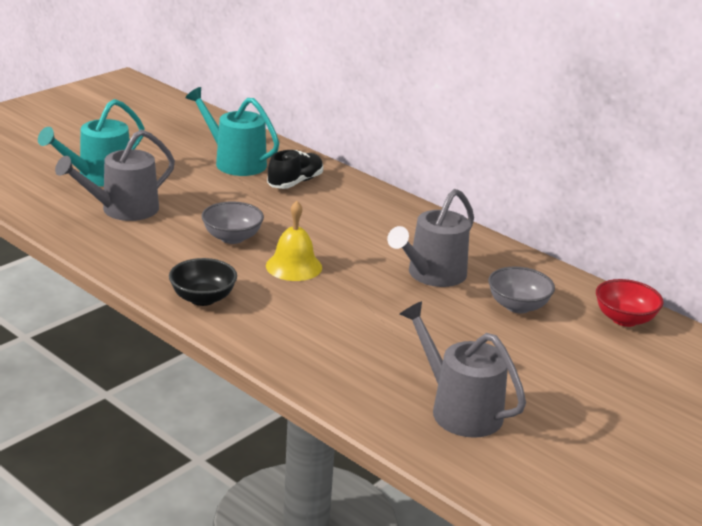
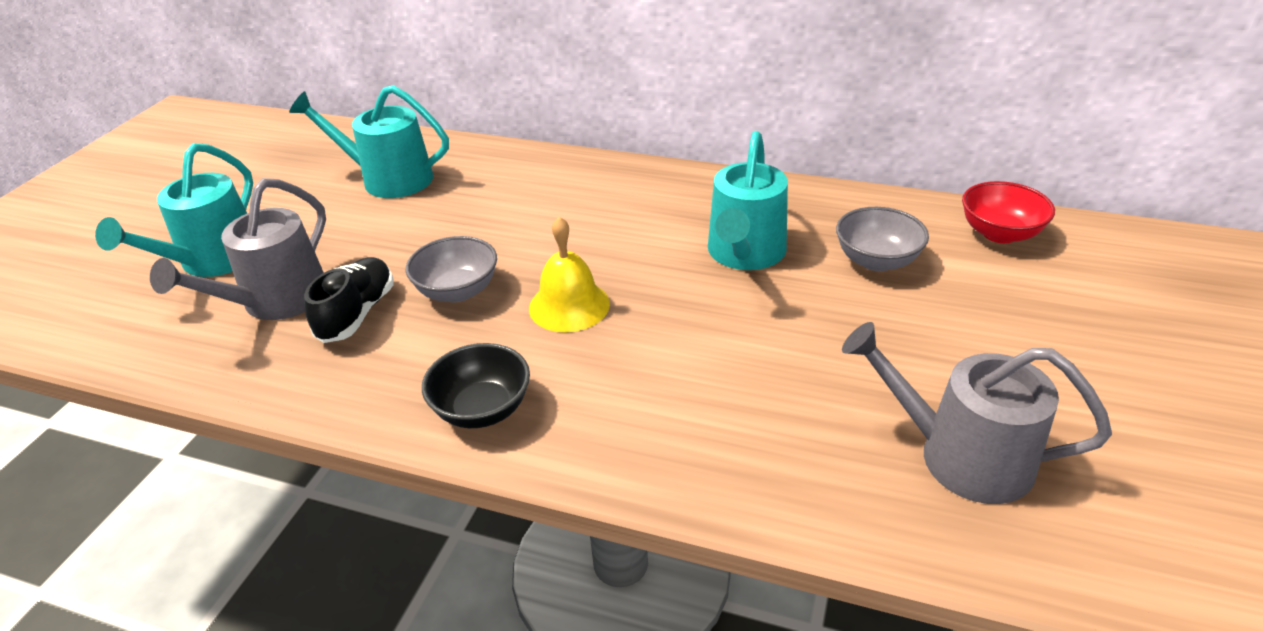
camera: 20 degrees left, 10 degrees up
black shoe [267,150,323,189] -> black shoe moved to [304,257,394,343]
grey watering can [387,189,474,287] -> turquoise watering can [708,131,788,270]

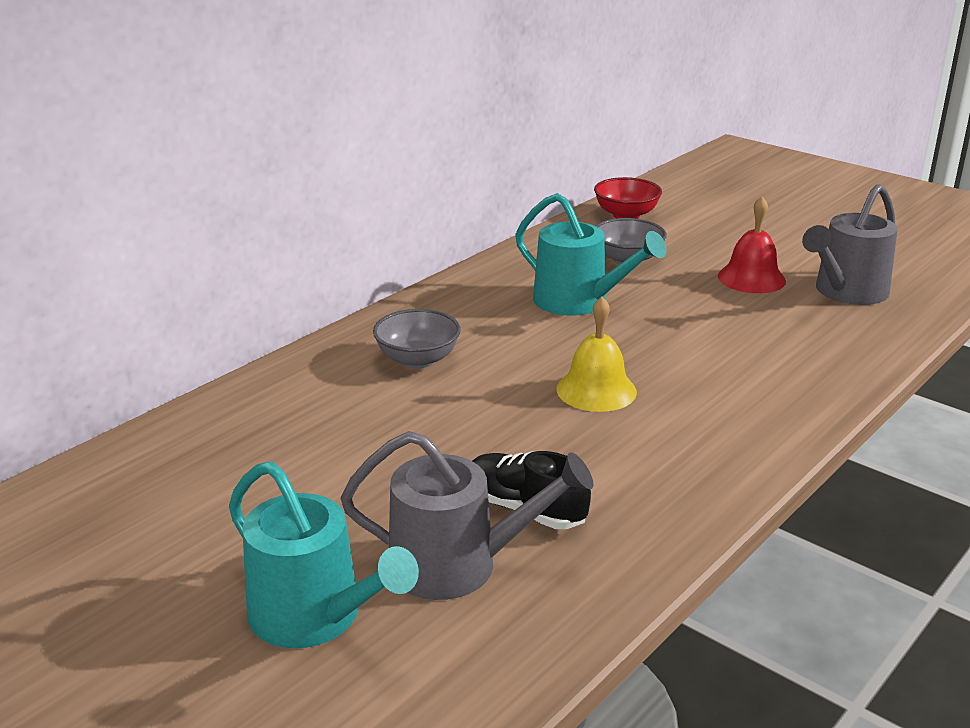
camera: 70 degrees left, 10 degrees down
grey watering can [150,178,326,320] -> grey watering can turned 45 degrees counterclockwise [341,431,594,600]
turquoise watering can [289,85,449,198] -> none
grey bowl [406,236,497,302] -> grey bowl moved to [373,309,461,369]
black bowl [422,343,530,428] -> none
none -> red bell [718,196,786,293]

